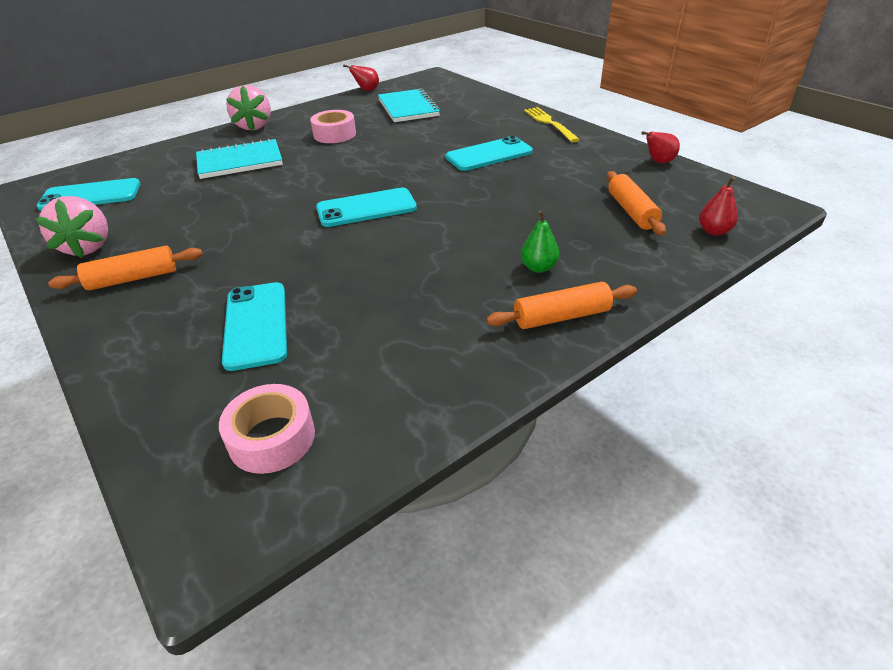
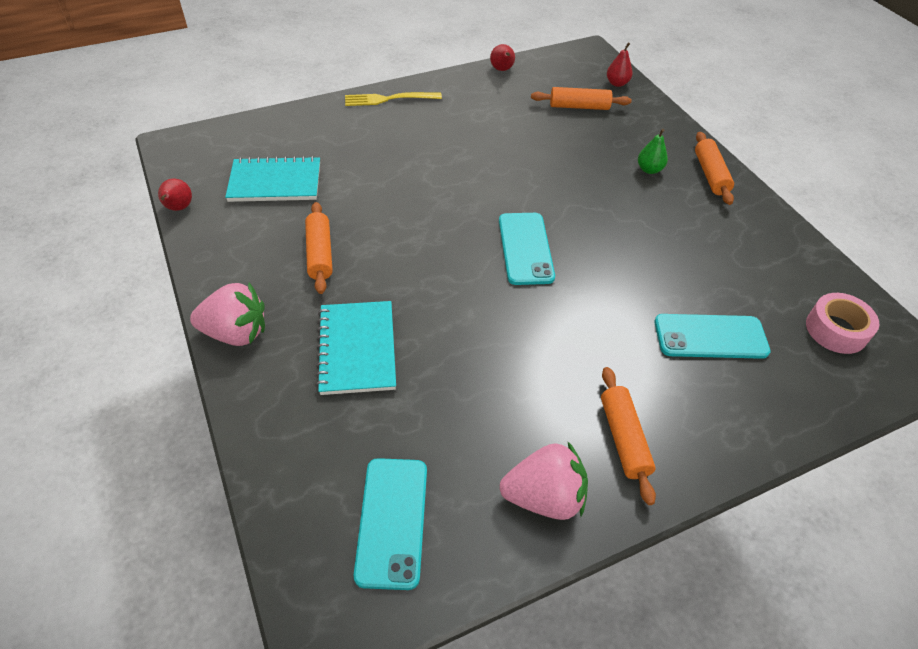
camera: 80 degrees left, 10 degrees up
pink tape [310,110,356,143] -> orange rolling pin [305,202,332,294]
turquoise phone [446,136,533,171] -> none

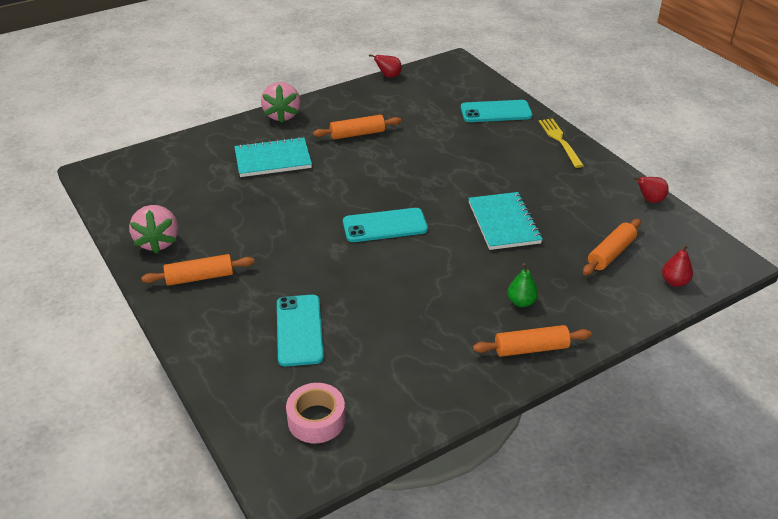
camera: 85 degrees right, 10 degrees down
turquoise notebook [225,156,320,202] -> turquoise notebook moved to [468,192,543,250]
turquoise phone [354,458,427,590] -> turquoise phone moved to [461,100,533,122]
orange rolling pin [531,87,632,110] -> orange rolling pin turned 45 degrees clockwise [583,219,641,275]

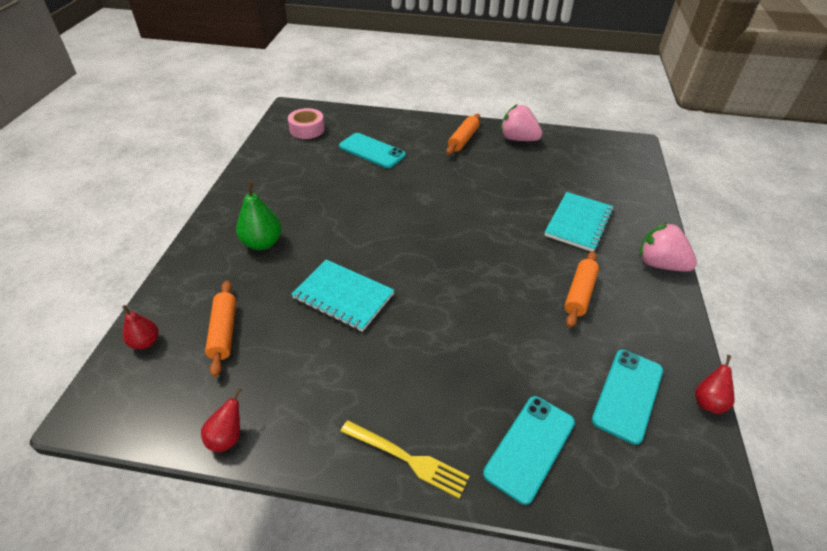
camera: 130 degrees right, 5 degrees up
turquoise phone [343,208,428,242] -> turquoise phone moved to [592,350,663,445]
orange rolling pin [473,325,592,357] -> none
green pear [508,263,538,307] -> green pear [236,181,282,250], size x1.61

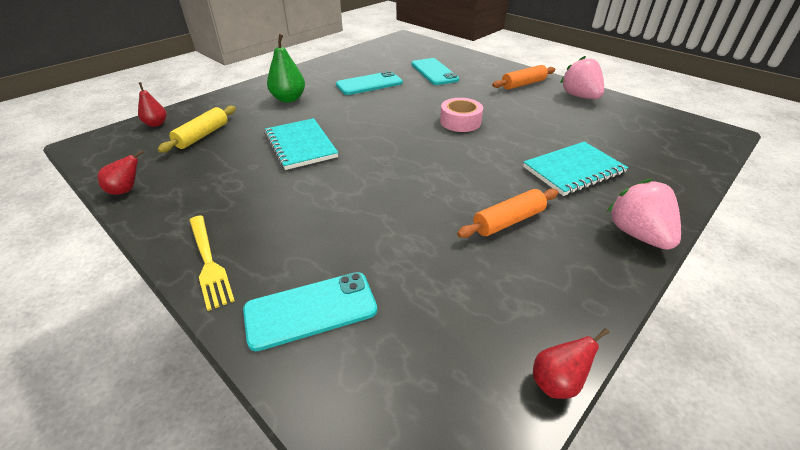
camera: 35 degrees right, 5 degrees down
orange rolling pin [205,281,236,377] -> yellow rolling pin [158,106,236,153]
pink tape [288,108,325,139] -> pink tape moved to [440,98,483,132]
turquoise phone [592,350,663,445] -> turquoise phone moved to [336,71,403,95]

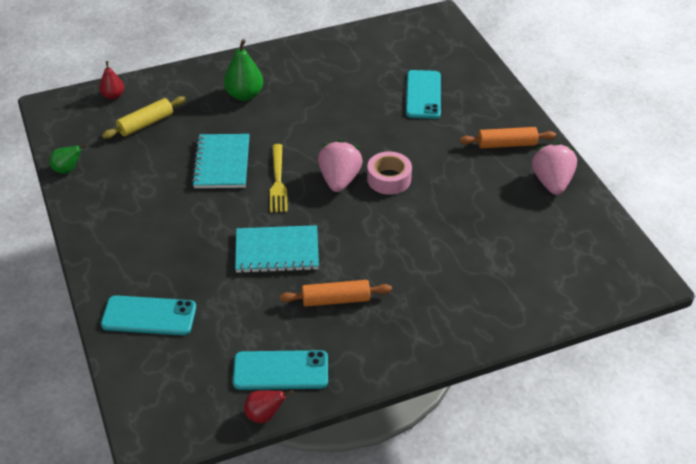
camera: 25 degrees right, 5 degrees up
red pear [98,150,144,195] -> green pear [50,144,87,174]
yellow fork [189,215,235,311] -> yellow fork moved to [270,144,288,213]
turquoise phone [336,71,403,95] -> turquoise phone moved to [233,350,328,390]
turquoise notebook [523,142,628,196] -> turquoise notebook moved to [235,225,319,273]
pink strawberry [607,178,681,250] -> pink strawberry moved to [318,140,363,192]

